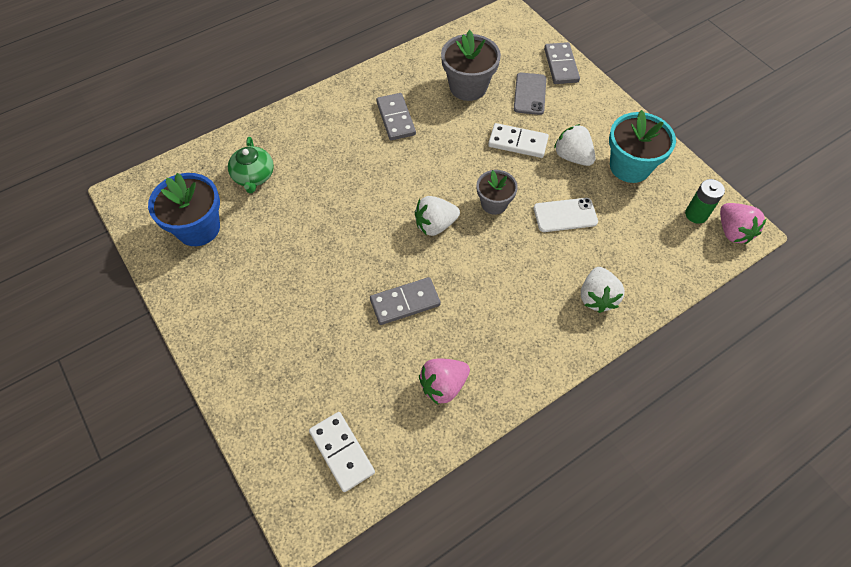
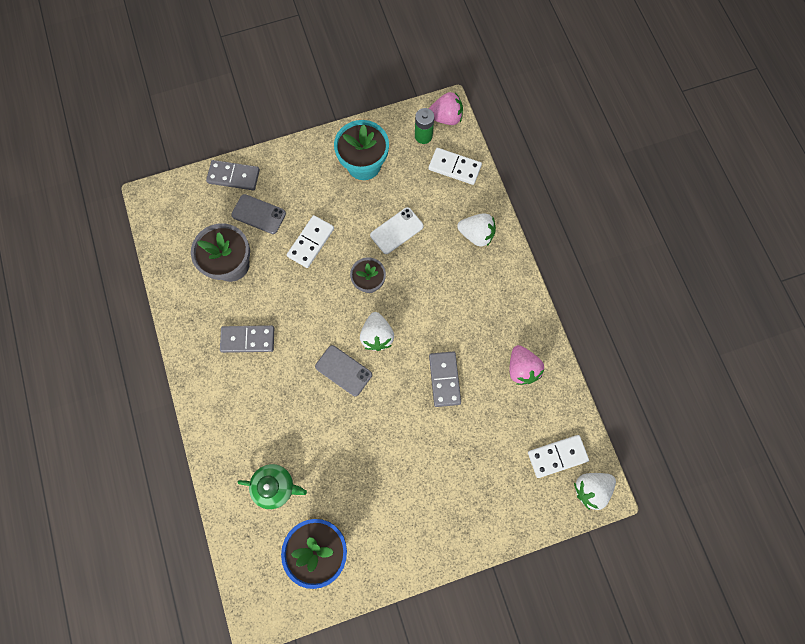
camera: 75 degrees left, 15 degrees up
white phone [534,198,598,232] -> white phone turned 45 degrees clockwise [370,207,424,254]
white strawberry [554,124,595,166] -> white strawberry moved to [574,473,616,510]
none -> grey phone [315,345,372,396]
none -> white domino [429,148,482,185]

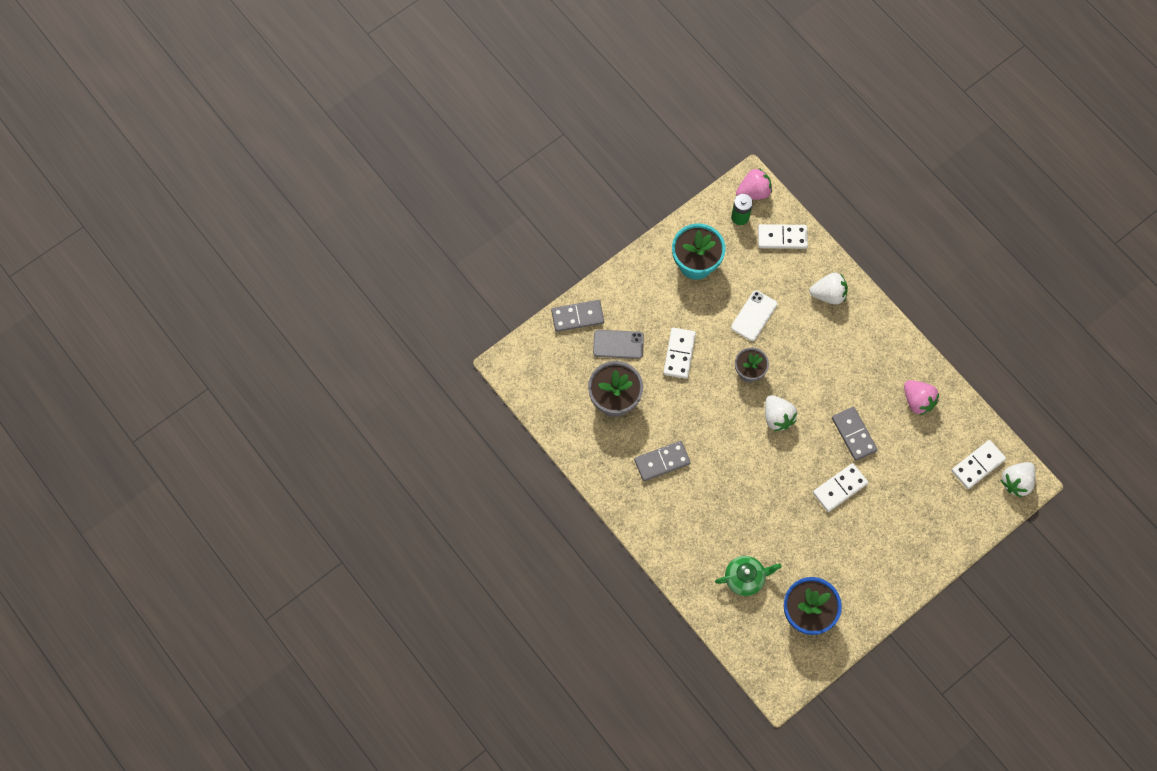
camera: 20 degrees left, 5 degrees down
grey phone [315,345,372,396] -> none
none -> white domino [813,463,868,512]

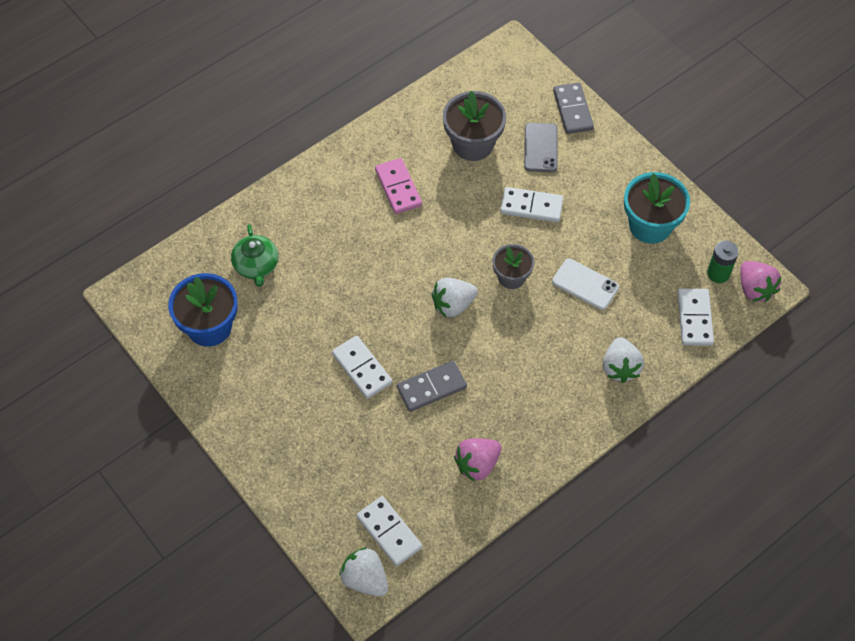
camera: 90 degrees right, 10 degrees down
grey domino [634,441,691,481] -> pink domino [375,158,422,214]

